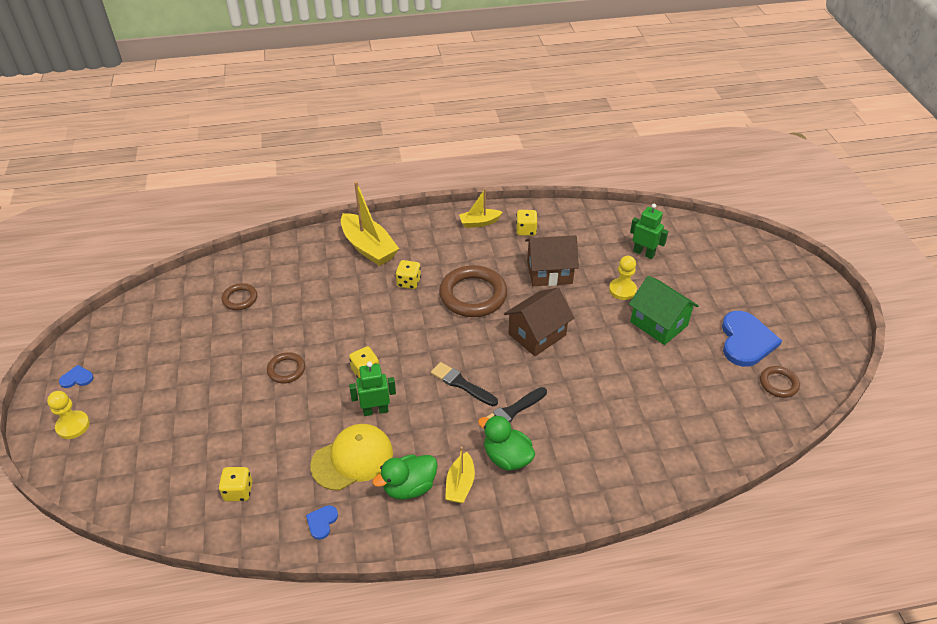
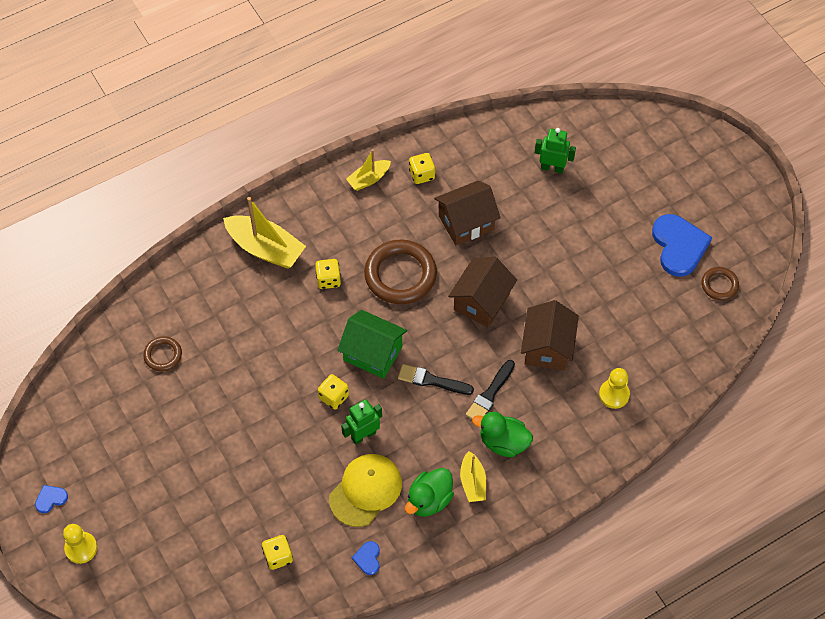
camera: 20 degrees left, 15 degrees up
brown ring [267,352,305,383] -> none
yellow pawn [609,256,637,300] -> yellow pawn moved to [599,368,630,409]
green house [629,276,699,345] -> green house moved to [337,310,407,379]
none -> brown house [521,300,579,371]

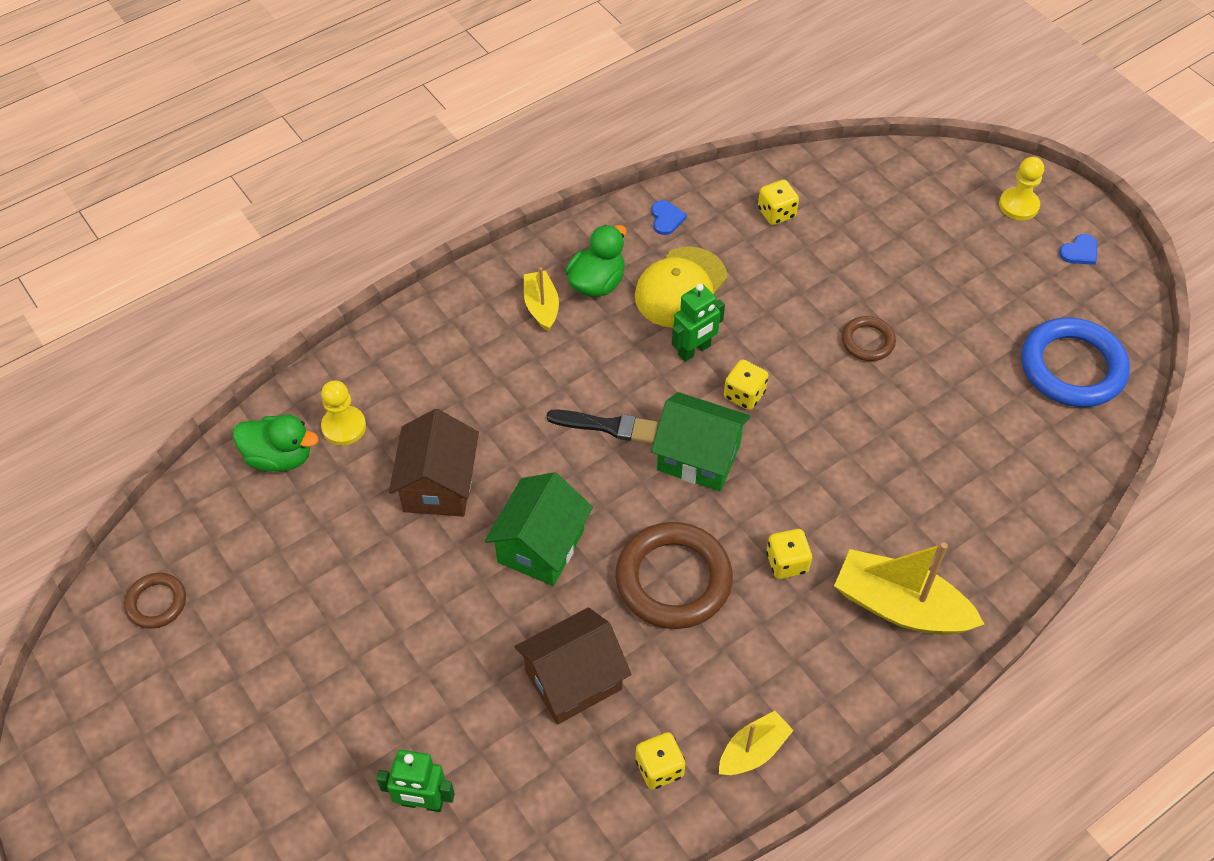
camera: 175 degrees right, 5 degrees down
brown ring [143,336,182,372] -> brown ring moved to [842,316,896,361]
brown house [448,257,517,328] -> green house [485,472,593,586]
black brush [466,360,515,419] -> none
green duck [472,412,533,457] -> green duck moved to [233,414,319,472]
blue heart [652,214,712,277] -> none
none -> blue ring [1022,317,1130,407]

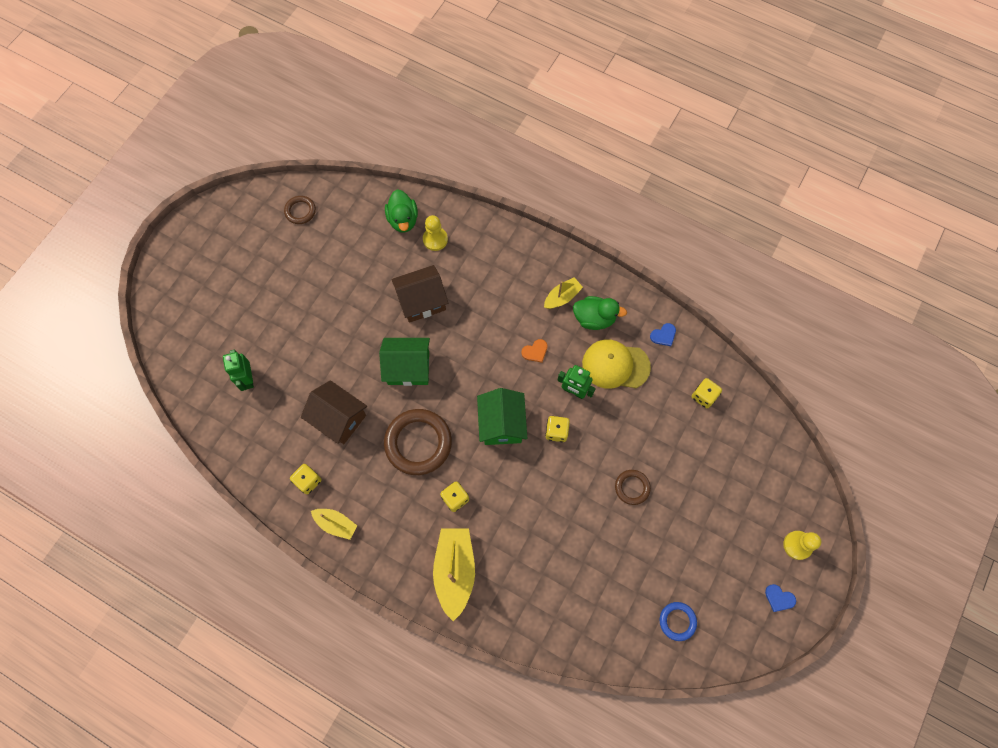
camera: 65 degrees right, 15 degrees up
black brush [547,410,658,443] -> none
blue ring [1022,317,1130,407] -> blue ring [660,602,697,641], size x0.52
none -> orange heart [521,339,548,363]

